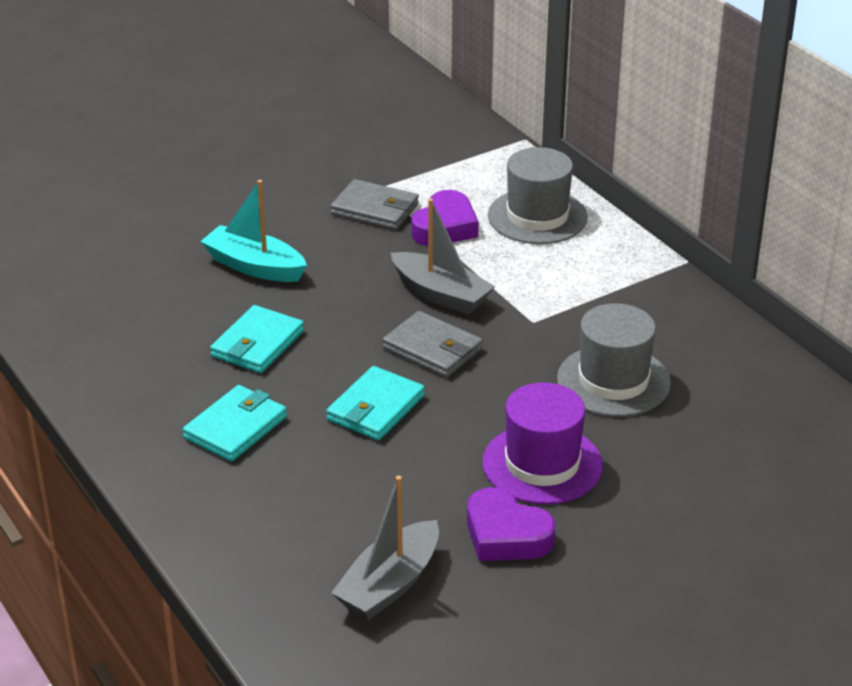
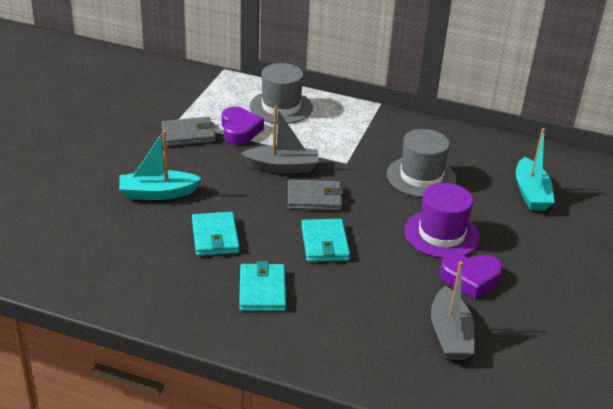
camera: 40 degrees left, 0 degrees up
none -> turquoise boat [516,128,554,211]

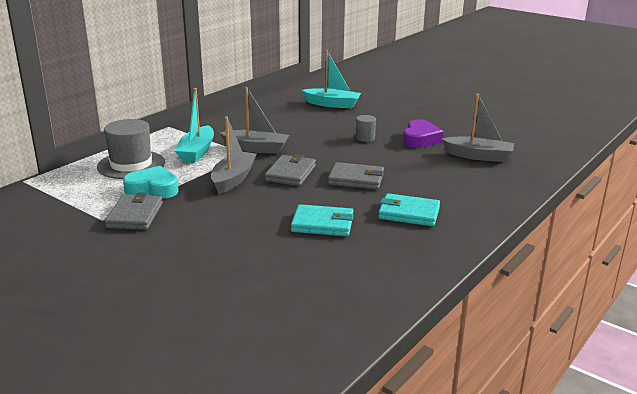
camera: 70 degrees left, 10 degrees down
turquoise boat [119,131,202,200] -> turquoise boat moved to [175,88,214,163]
purple heart [222,107,264,145] -> turquoise heart [123,166,179,199]
turquoise wallet [301,219,350,262] -> grey wallet [328,162,384,189]
grey hat [387,129,456,197] -> none
purple hat [404,183,480,258] -> grey cylinder [355,115,376,142]
none -> grey boat [220,87,289,154]

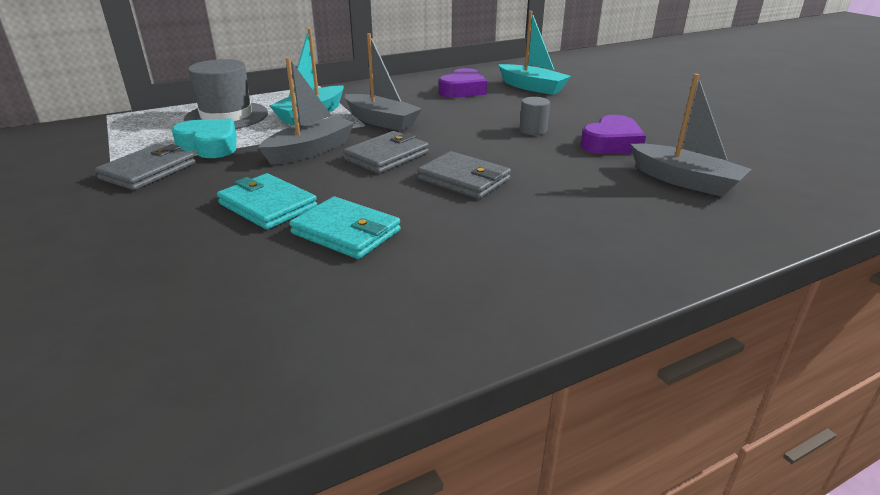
camera: 25 degrees right, 5 degrees up
turquoise wallet [378,193,440,226] -> turquoise wallet moved to [217,173,317,230]
none -> purple heart [439,68,487,98]

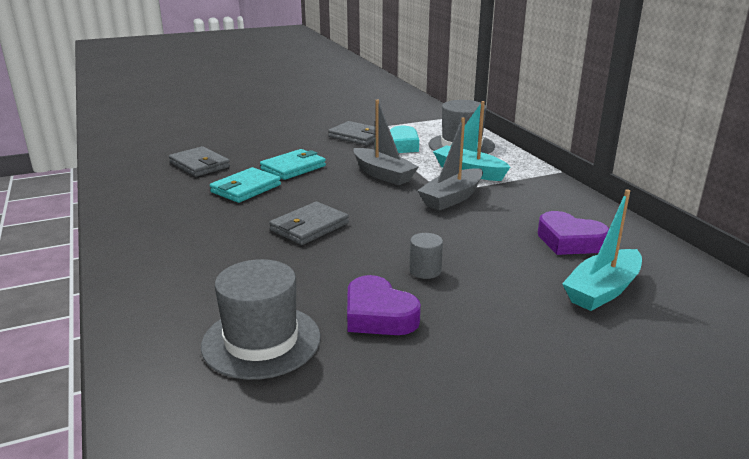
camera: 95 degrees right, 5 degrees down
grey wallet [343,131,429,174] -> grey wallet moved to [169,146,230,177]
grey boat [631,74,751,197] -> grey hat [201,259,321,380]

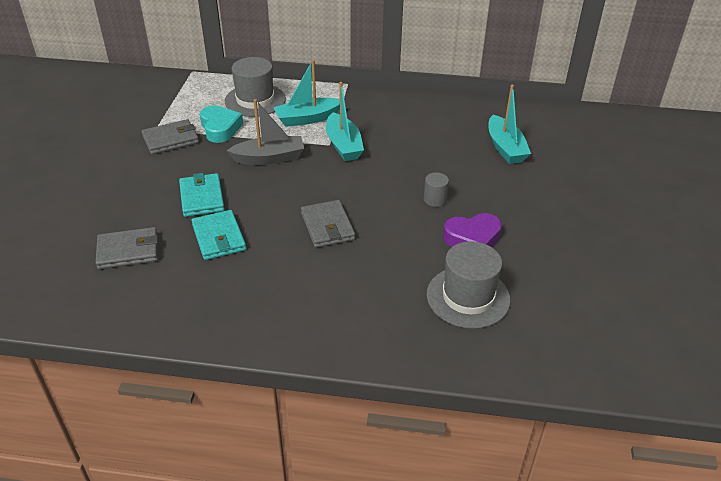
camera: 60 degrees left, 15 degrees up
grey boat [417,117,483,211] -> turquoise boat [326,82,364,161]
purple heart [538,211,609,255] -> none

